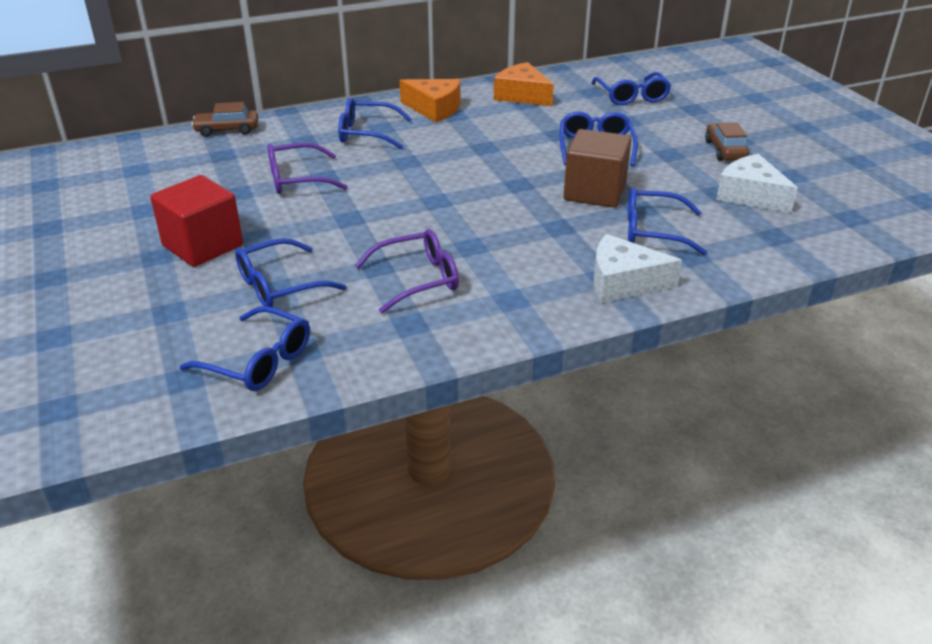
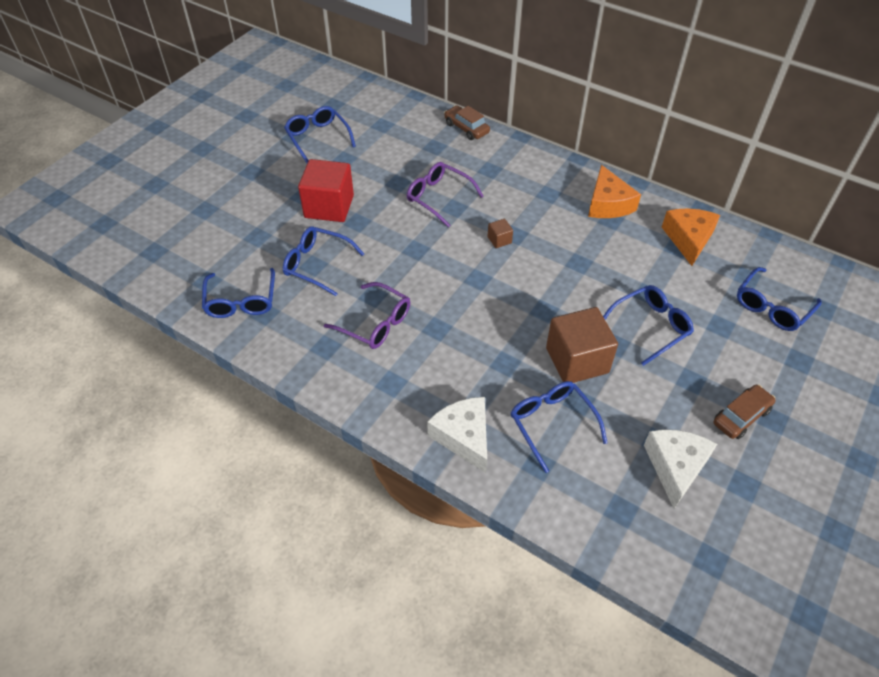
camera: 55 degrees right, 15 degrees up
blue glasses [338,98,412,149] -> blue glasses moved to [284,106,356,163]
none -> brown cube [488,219,513,248]

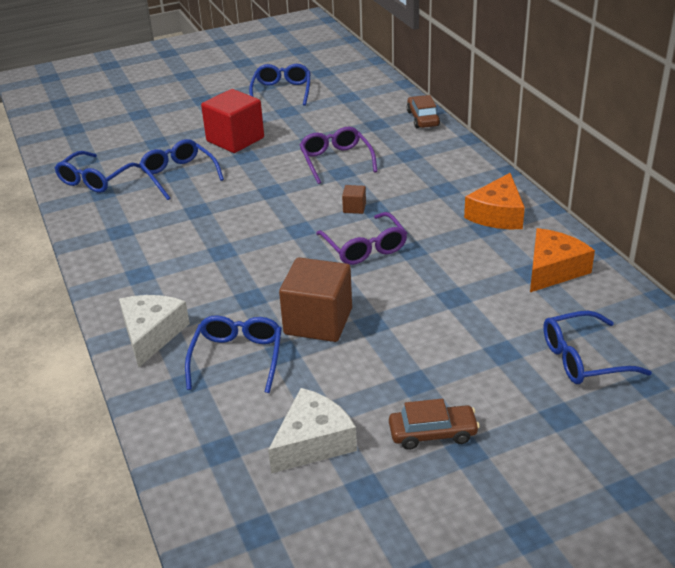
camera: 35 degrees right, 15 degrees down
purple glasses [324,282,410,349] -> purple glasses moved to [316,212,407,265]
blue glasses [603,285,694,366] -> none

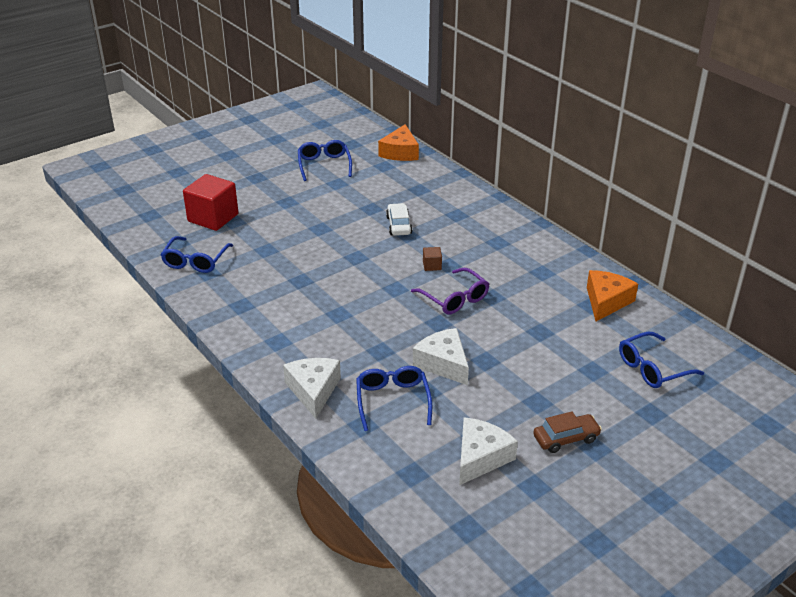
camera: 15 degrees left, 0 degrees up
blue glasses [139,139,224,200] -> none
red cube [201,89,264,153] -> red cube moved to [183,174,239,231]
brown cube [279,257,352,342] -> white cheese [413,328,469,385]
purple glasses [300,127,377,184] -> white car [386,203,412,236]
brown car [407,95,440,128] -> none
orange cheese [464,173,525,229] -> orange cheese moved to [378,124,419,161]

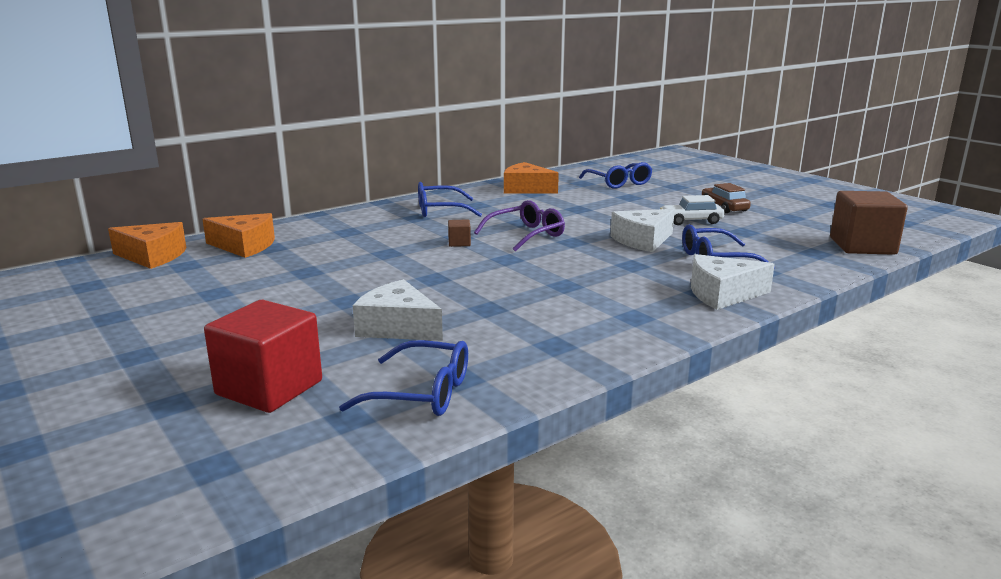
camera: 90 degrees left, 15 degrees down
blue glasses [298,140,352,181] -> blue glasses moved to [418,182,482,217]
white car [386,203,412,236] -> white car moved to [660,195,725,225]
white cheese [459,417,518,485] -> white cheese moved to [353,279,443,341]
none -> orange cheese [202,213,275,258]
none -> brown cube [830,191,908,255]

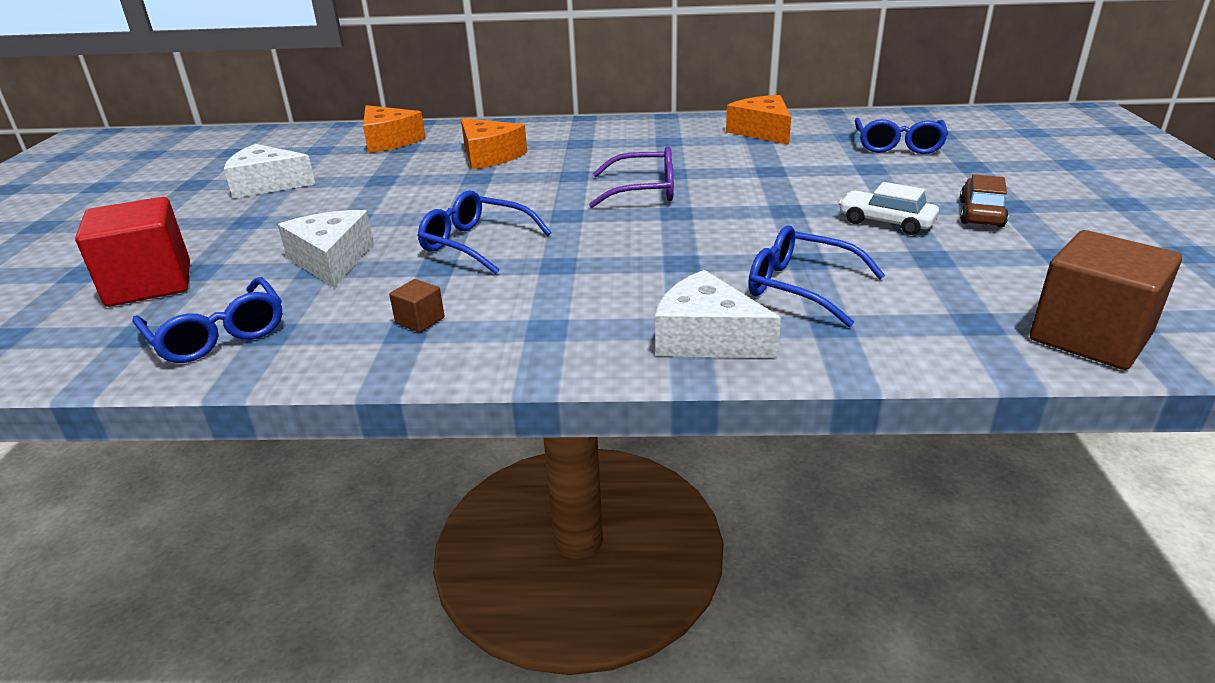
camera: 40 degrees right, 10 degrees up
orange cheese [108,222,186,269] -> orange cheese moved to [461,118,527,169]
blue glasses [418,182,482,217] -> blue glasses moved to [418,191,551,274]
brown cube [448,219,471,247] -> brown cube moved to [389,279,445,333]
white cheese [611,209,675,252] -> white cheese moved to [224,144,315,199]

